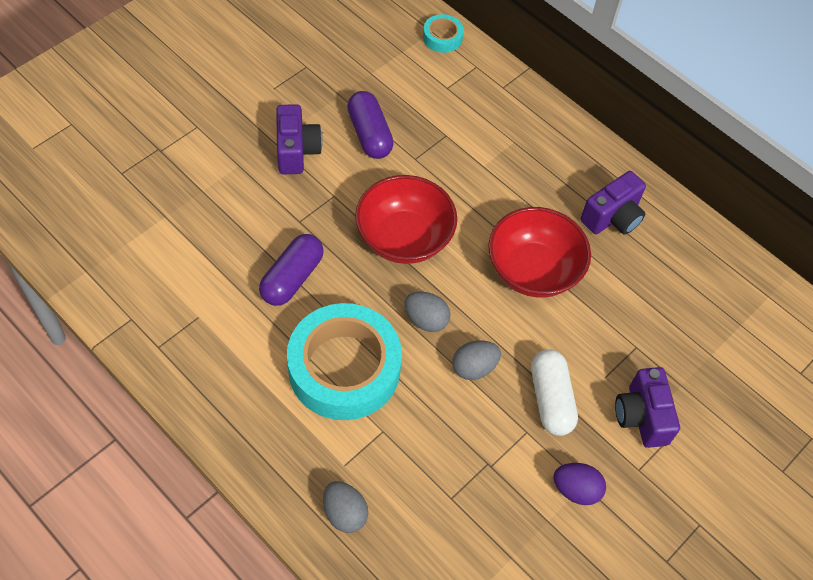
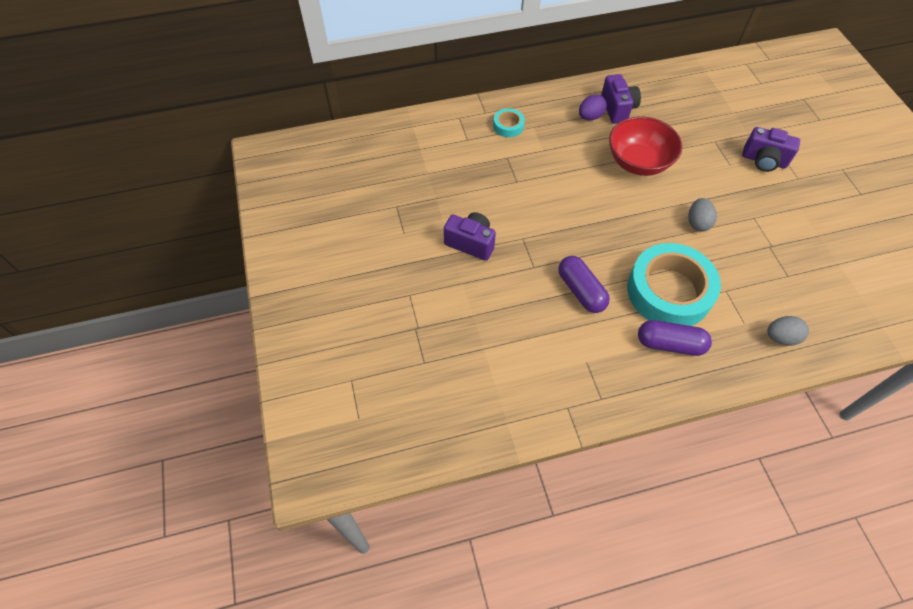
camera: 55 degrees left, 0 degrees up
purple capsule [347,91,394,159] -> purple capsule moved to [638,320,712,356]
red bowl [355,175,457,264] -> none
grey egg [405,292,450,332] -> none
turquoise tape [423,14,464,53] -> turquoise tape moved to [493,108,525,137]
white capsule [531,349,578,436] -> none
purple egg [553,463,606,505] -> purple egg moved to [579,94,607,120]

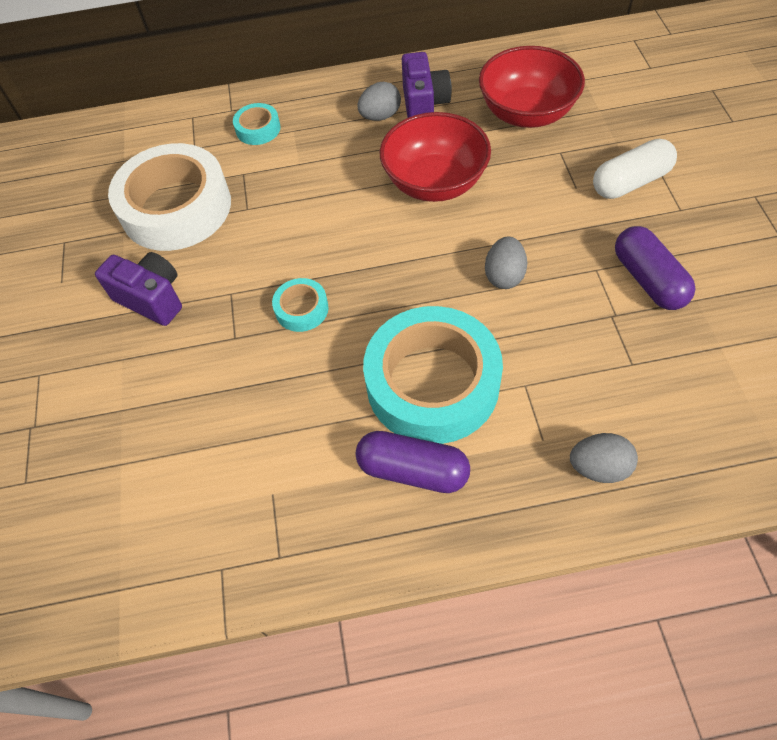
camera: 10 degrees right, 0 degrees up
purple capsule [558,256,610,313] -> purple capsule moved to [615,226,695,310]
purple egg [579,94,607,120] -> grey egg [357,82,401,121]
purple camera [742,127,800,172] -> white capsule [593,139,677,199]
none -> white tape [108,143,231,251]
none -> turquoise tape [272,278,328,332]
none -> red bowl [479,46,585,128]

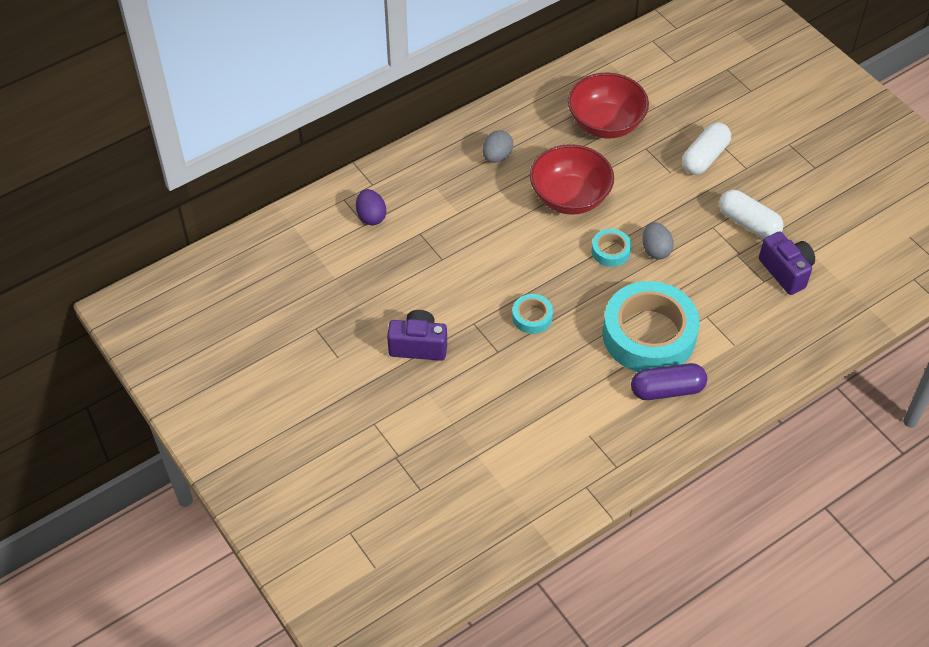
camera: 30 degrees left, 5 degrees down
white tape [108,143,231,251] -> none
turquoise tape [233,103,280,145] -> turquoise tape moved to [591,229,632,267]
purple camera [402,52,452,118] -> purple camera moved to [759,231,815,295]
grey egg [570,433,638,483] -> none
purple capsule [615,226,695,310] -> white capsule [719,190,784,239]
none -> purple egg [356,189,386,225]

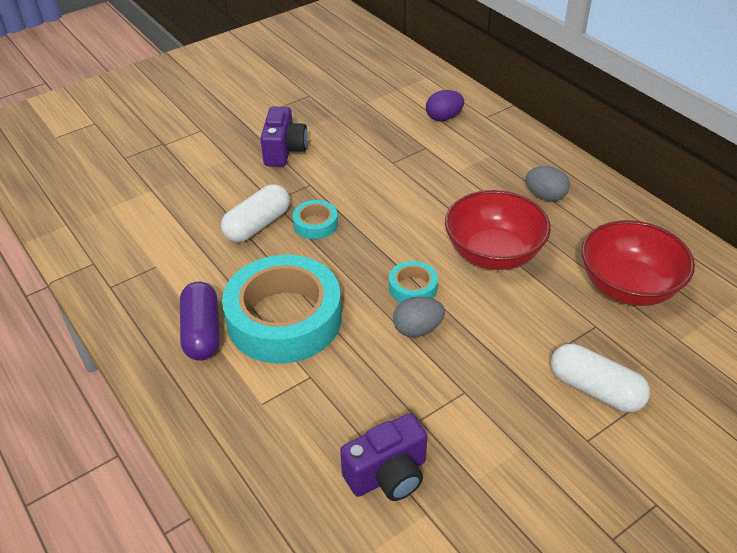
camera: 90 degrees right, 10 degrees down
white capsule [719,190,784,239] -> white capsule moved to [221,184,290,242]

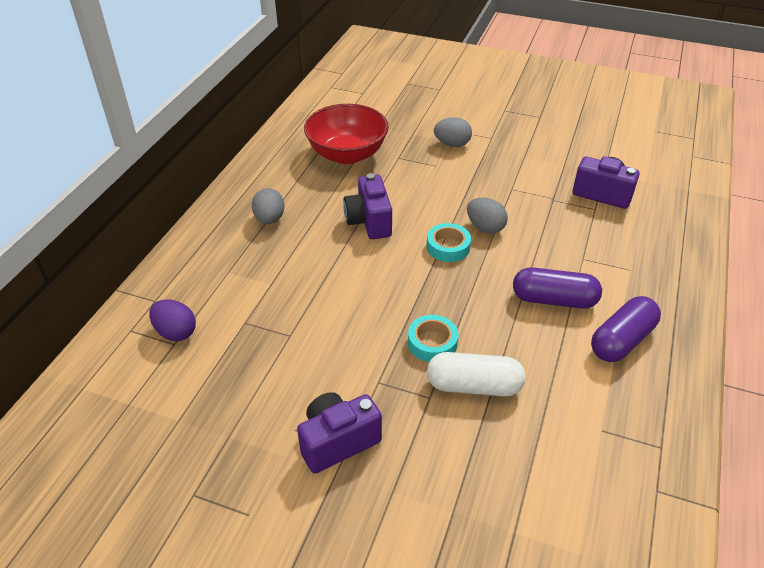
camera: 125 degrees left, 0 degrees up
turquoise tape [222,255,342,364] -> purple capsule [513,267,602,309]
red bowl [445,190,551,270] -> purple camera [343,173,392,239]
white capsule [551,344,650,412] -> grey egg [434,117,472,147]

